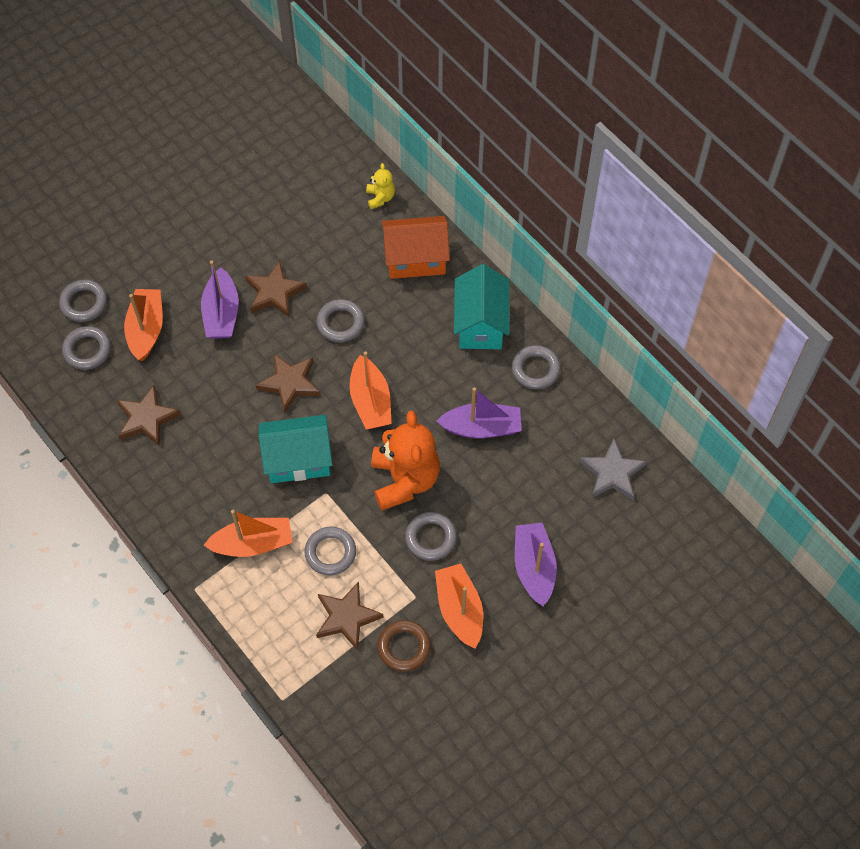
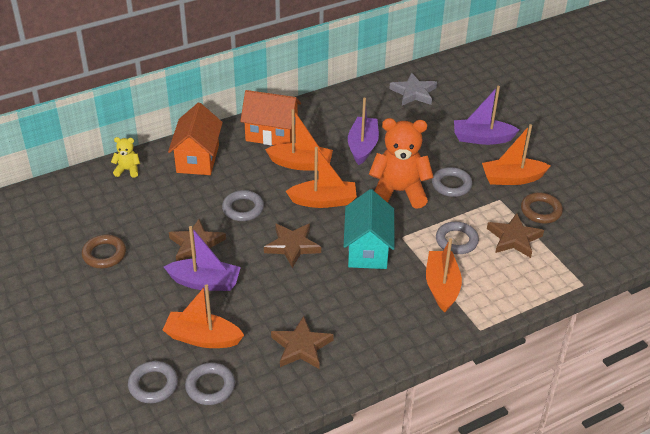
camera: 80 degrees left, 20 degrees down
turquoise house [454,264,509,349] -> orange house [240,90,301,145]
grey ring [512,345,560,389] -> none
none -> brown ring [82,235,126,268]
none -> orange boat [265,109,333,171]

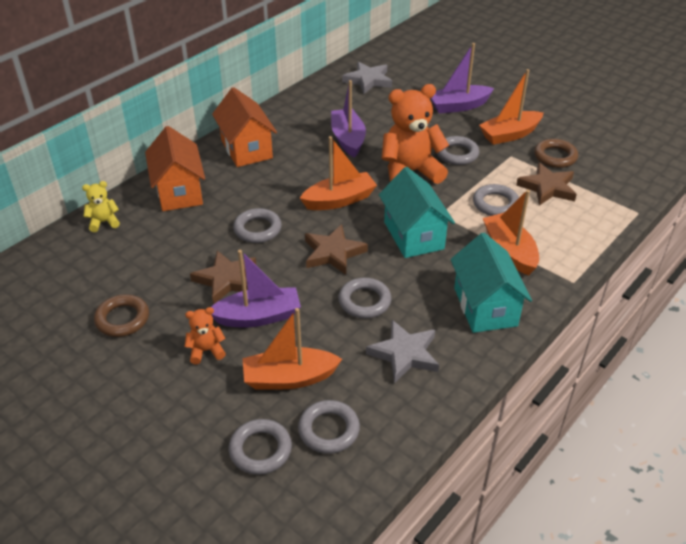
camera: 20 degrees left, 0 degrees up
orange house [240,90,301,145] -> orange house turned 75 degrees clockwise [212,87,277,167]
orange boat [265,109,333,171] -> none
brown star [271,316,334,369] -> grey star [366,320,439,383]
none -> orange teddy bear [185,307,226,364]
none -> grey ring [338,278,392,318]
none -> turquoise house [450,233,532,333]

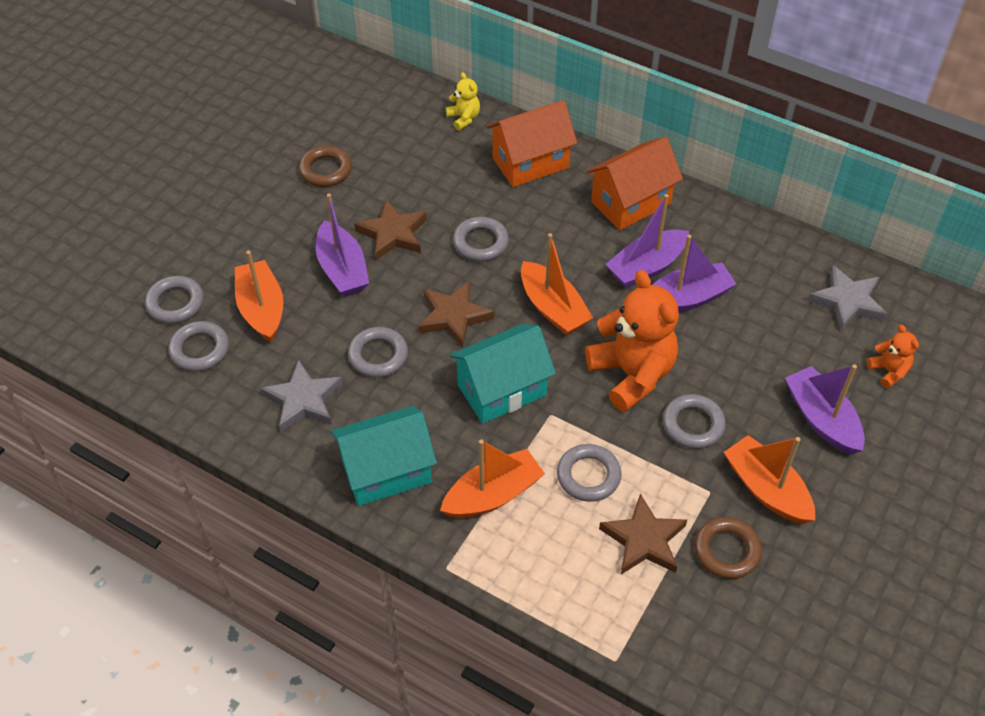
camera: 80 degrees right, 10 degrees up
orange teddy bear [185,307,226,364] -> orange teddy bear moved to [867,325,919,388]
none -> purple boat [605,194,689,288]

